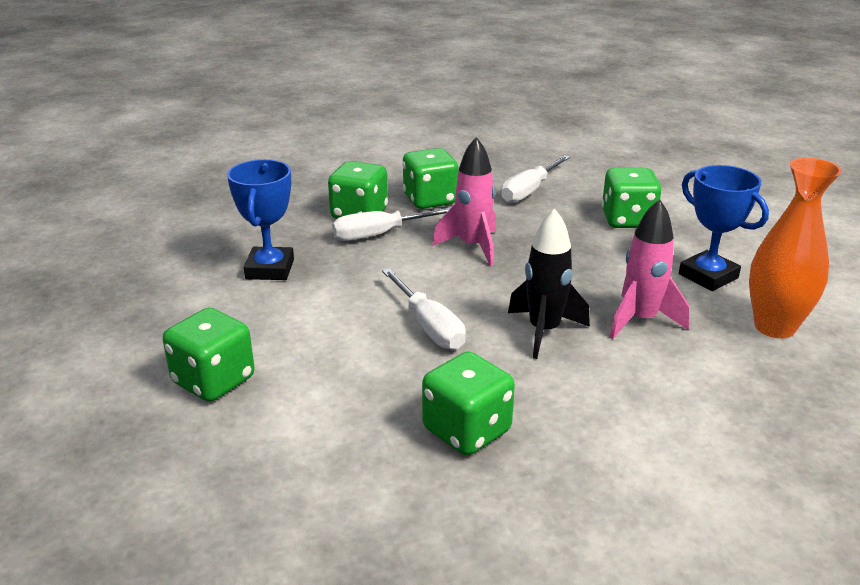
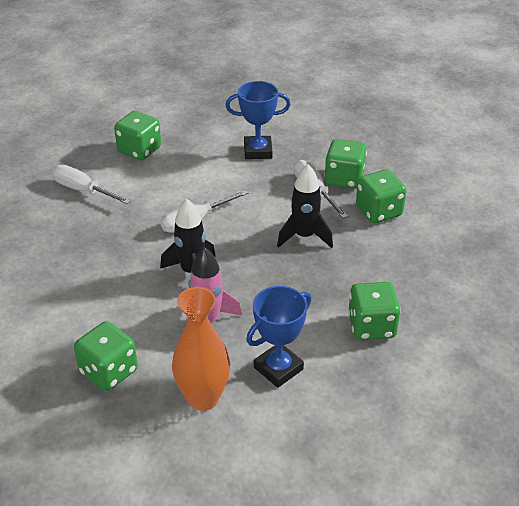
camera: 85 degrees right, 10 degrees up
green dice [422,351,515,455] -> green dice moved to [74,321,138,391]
pink rocket [432,137,496,266] -> black rocket [277,164,333,248]
white screwdriver [501,155,570,203] -> white screwdriver moved to [52,165,131,204]

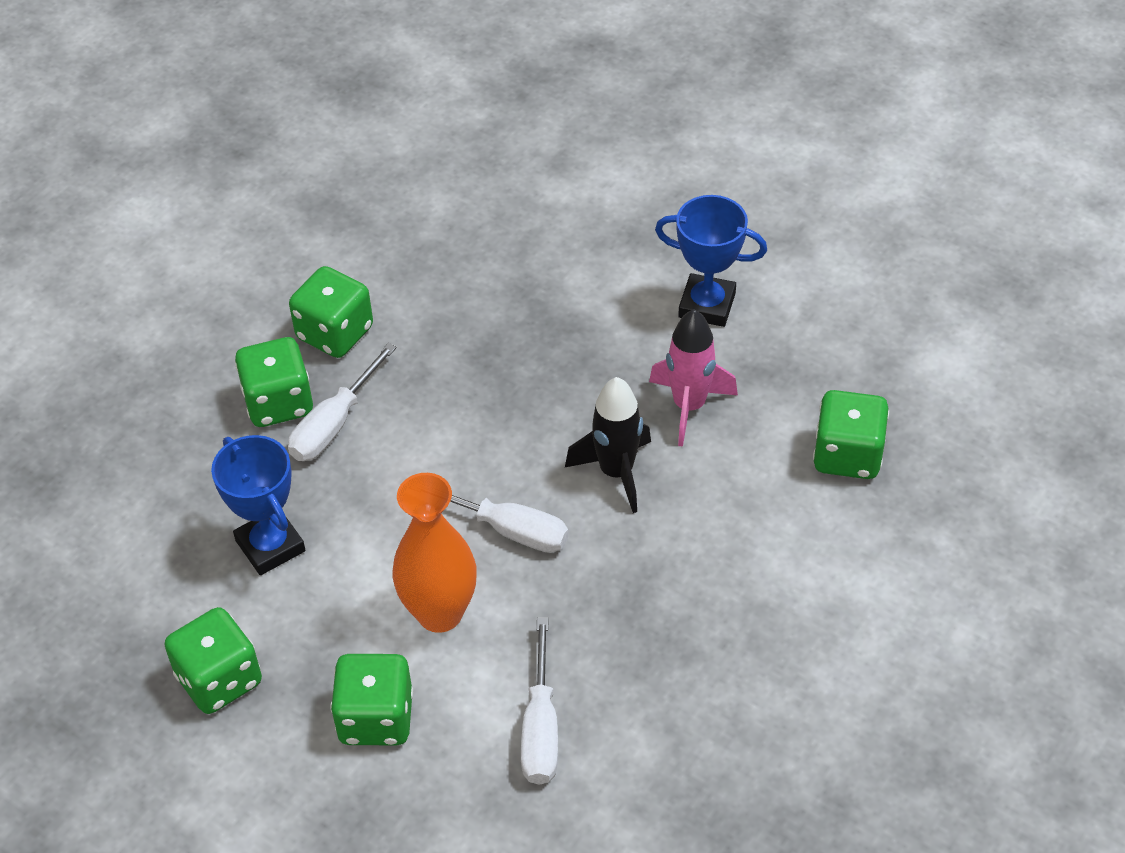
camera: 120 degrees left, 10 degrees up
orange vase [172,287,230,411] -> orange vase moved to [392,473,477,633]
black rocket [277,164,333,248] -> none
green dice [348,282,401,340] -> green dice moved to [165,607,262,714]

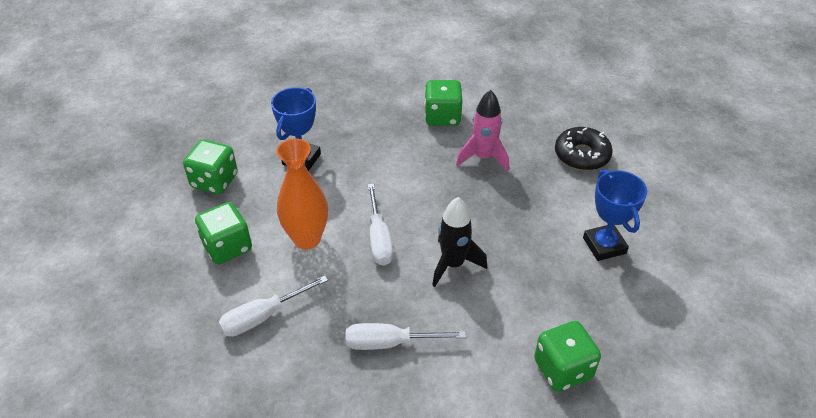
camera: 55 degrees right, 5 degrees down
green dice [235,337,313,427] -> none
white screwdriver [288,343,397,461] -> white screwdriver moved to [346,323,466,350]
pink rocket [649,309,738,447] -> pink rocket moved to [456,90,509,171]
none -> black donut [555,127,613,170]

